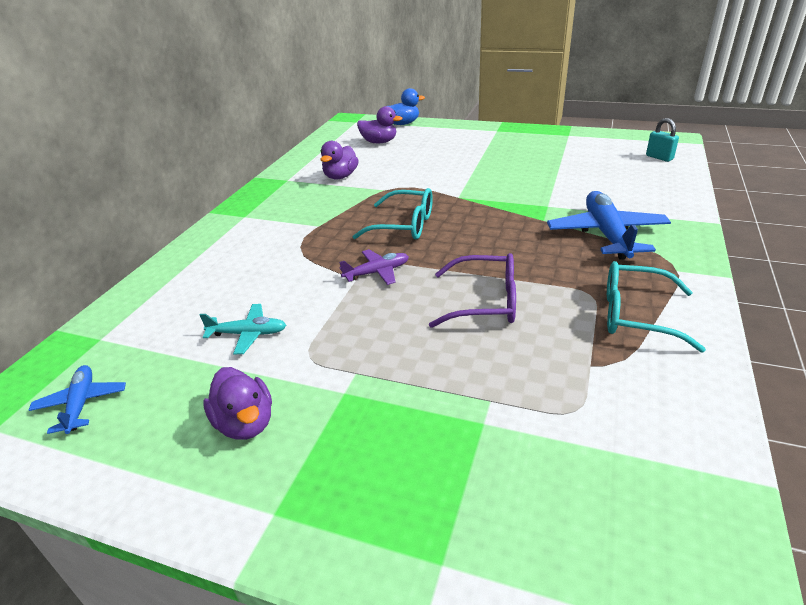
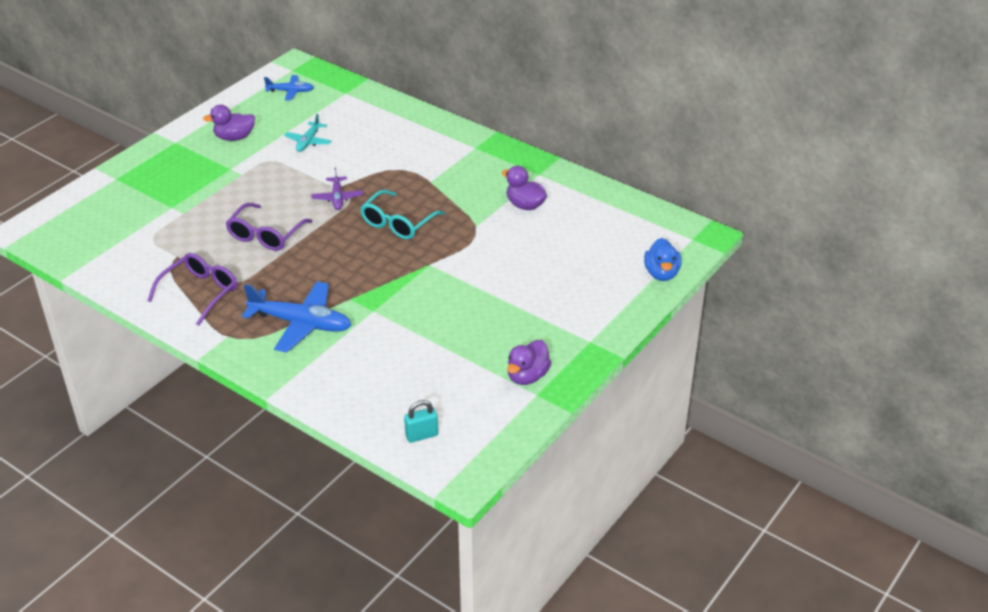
camera: 105 degrees right, 5 degrees up
purple duck [357,106,403,144] -> purple duck moved to [507,340,551,385]
turquoise glasses [607,261,706,352] -> purple glasses [147,253,237,326]

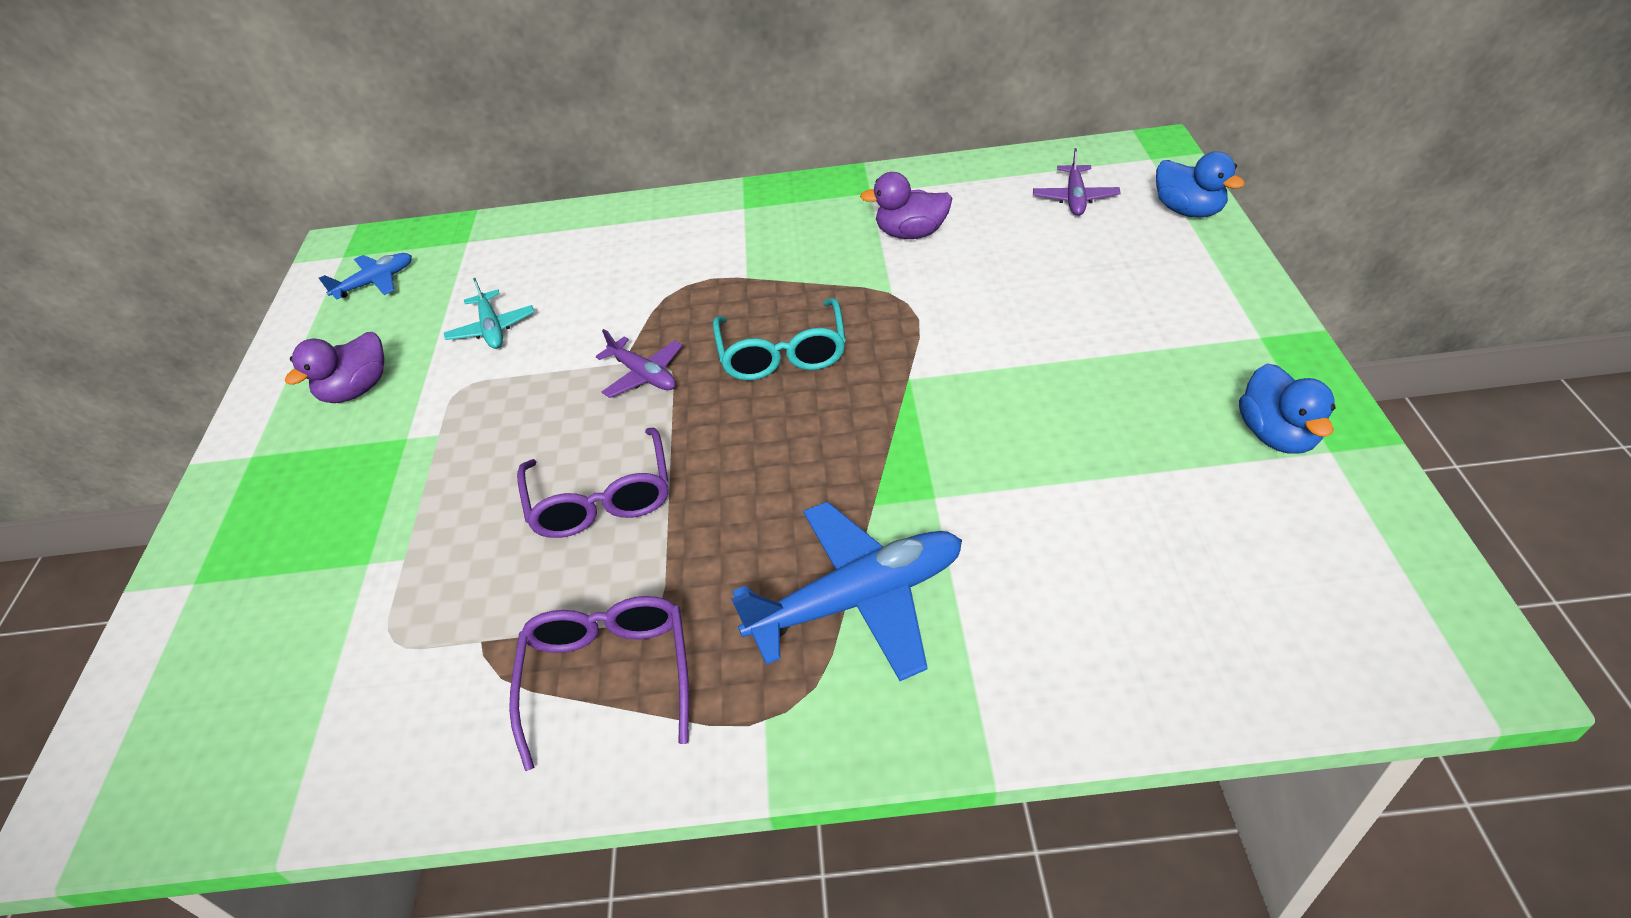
camera: 35 degrees left, 5 degrees up
turquoise padlock [404,400,438,443] -> none
purple duck [507,340,551,385] -> blue duck [1239,363,1336,454]
none -> purple plane [1033,148,1120,216]

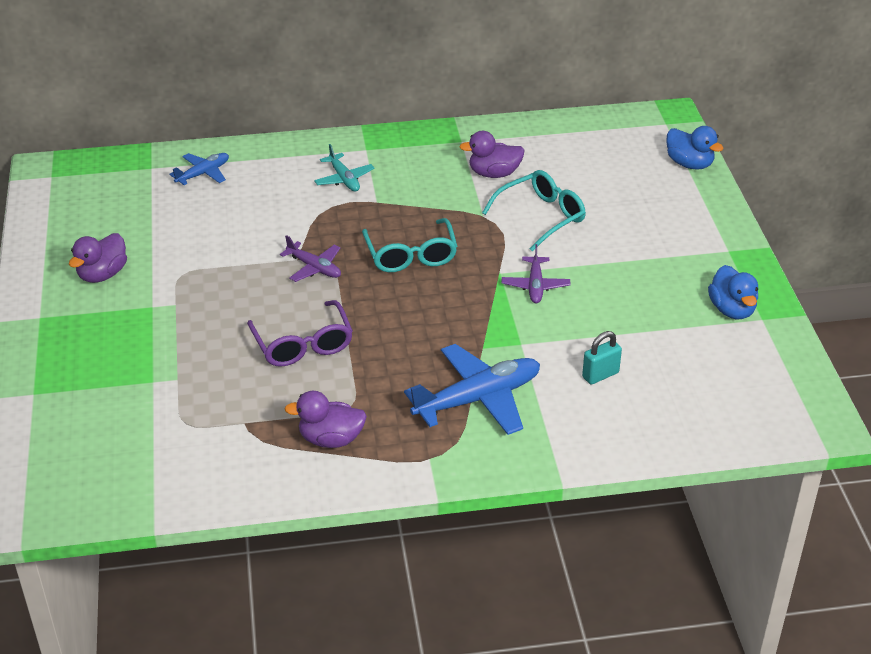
camera: 10 degrees left, 5 degrees down
blue plane [319,253,412,300] -> blue plane moved to [169,153,229,185]
turquoise plane [444,278,534,349] -> turquoise plane moved to [314,144,375,192]
purple glasses [509,596,689,771] -> purple duck [284,391,367,448]
purple plane [1033,148,1120,216] -> purple plane moved to [502,244,570,303]
none -> turquoise glasses [482,170,586,252]
none -> turquoise padlock [582,331,622,385]

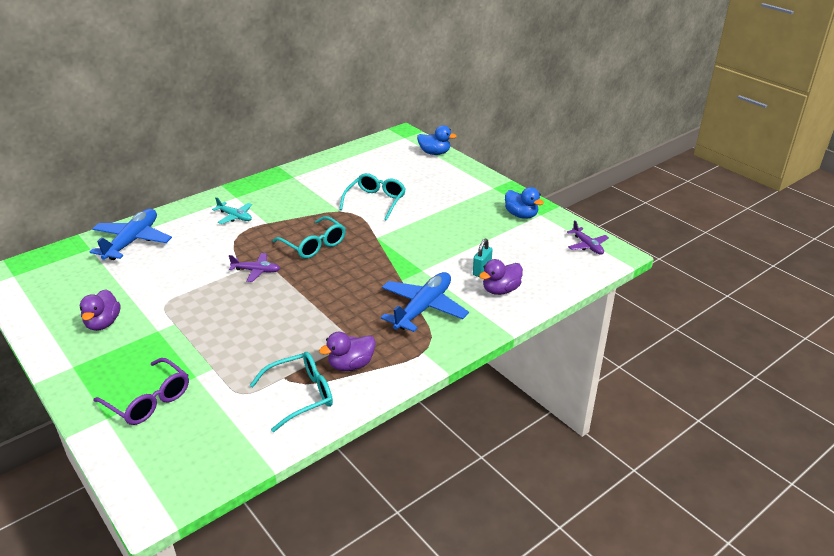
camera: 30 degrees left, 5 degrees down
blue plane [169,153,229,185] -> blue plane [90,209,172,260], size x1.83
purple glasses [247,300,353,367] -> purple glasses moved to [93,358,189,425]
purple duck [460,131,525,178] -> purple duck moved to [479,259,523,295]
purple plane [502,244,570,303] -> purple plane moved to [567,220,609,255]
none -> turquoise glasses [250,352,333,432]

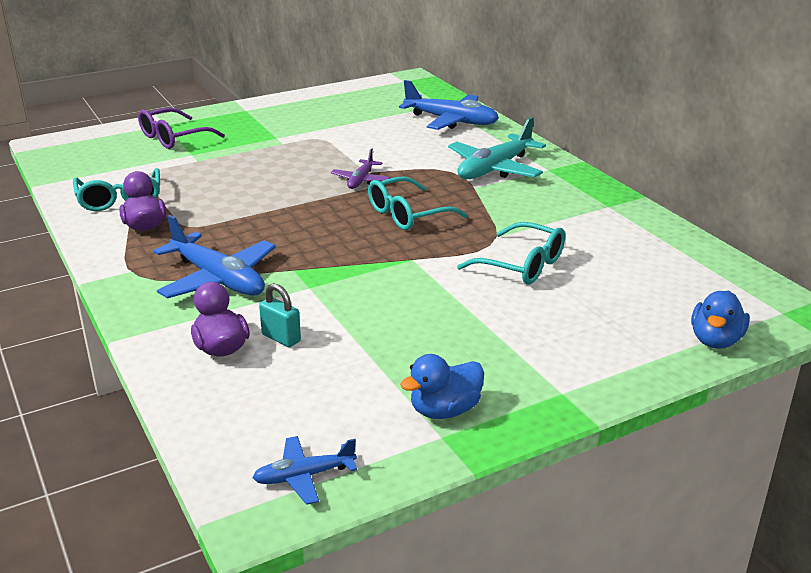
camera: 100 degrees right, 5 degrees down
purple duck [80,289,120,331] -> none
turquoise plane [212,197,252,224] -> turquoise plane [448,117,546,179], size x1.83
purple plane [567,220,609,255] -> blue plane [252,436,357,505]

